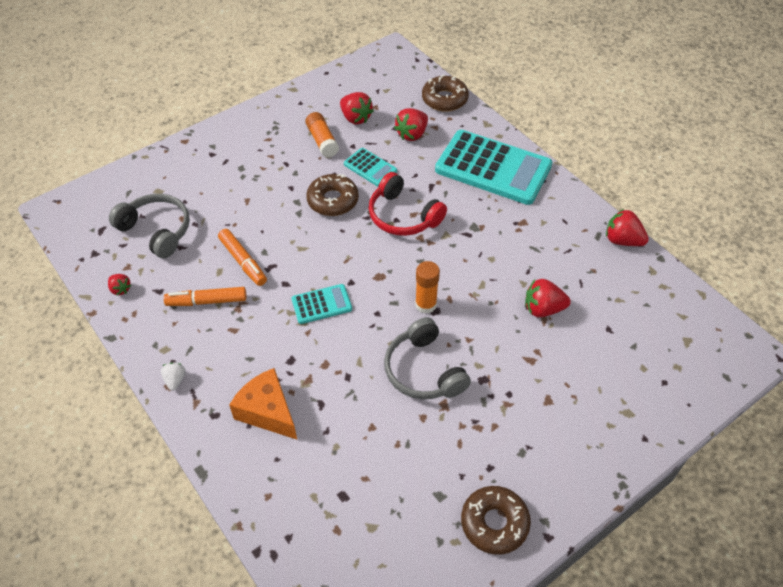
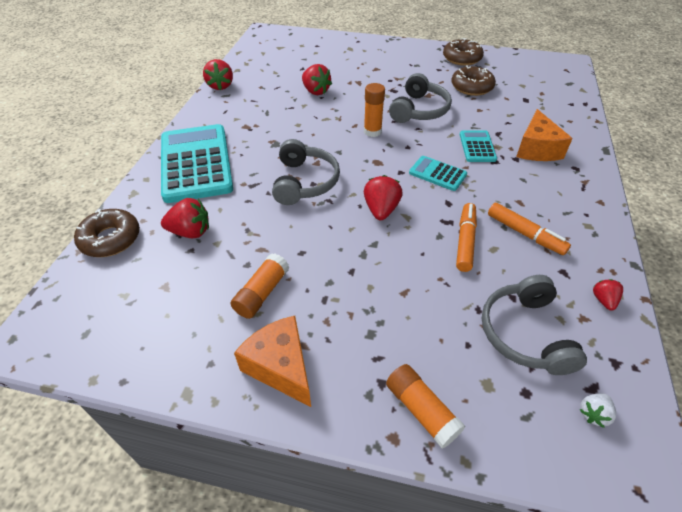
camera: 130 degrees left, 5 degrees down
white strawberry [161,362,186,391] -> white strawberry moved to [580,393,616,428]
brown donut [306,174,359,216] -> brown donut moved to [451,65,496,96]
red strawberry [340,92,374,124] -> red strawberry moved to [364,175,403,220]
turquoise calculator [344,148,397,186] -> turquoise calculator moved to [460,131,497,162]
red headphones [369,172,447,236] -> grey headphones [272,139,340,205]
none -> orange cheese [234,316,311,407]
none -> orange glue stick [386,364,465,449]

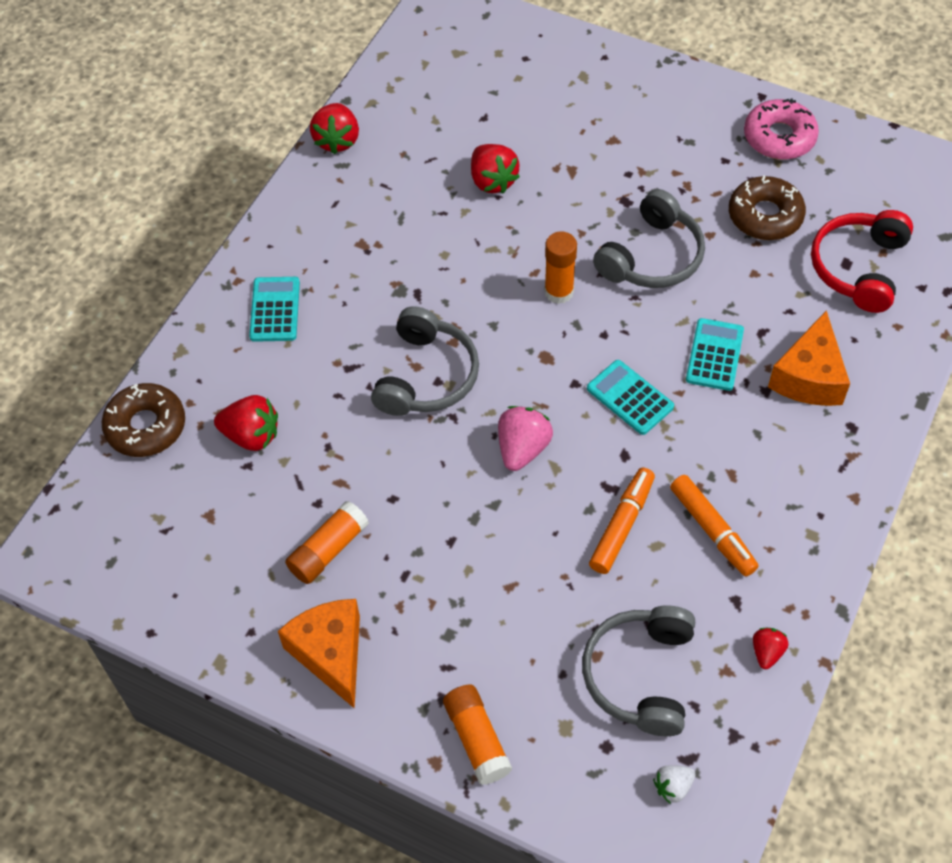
camera: 15 degrees right, 10 degrees up
turquoise calculator [161,124,233,203] -> turquoise calculator [249,277,300,342], size x0.47
red strawberry [364,175,403,220] -> pink strawberry [498,406,553,471]
brown donut [443,38,484,66] -> pink donut [744,98,819,160]
none -> red headphones [811,210,913,313]

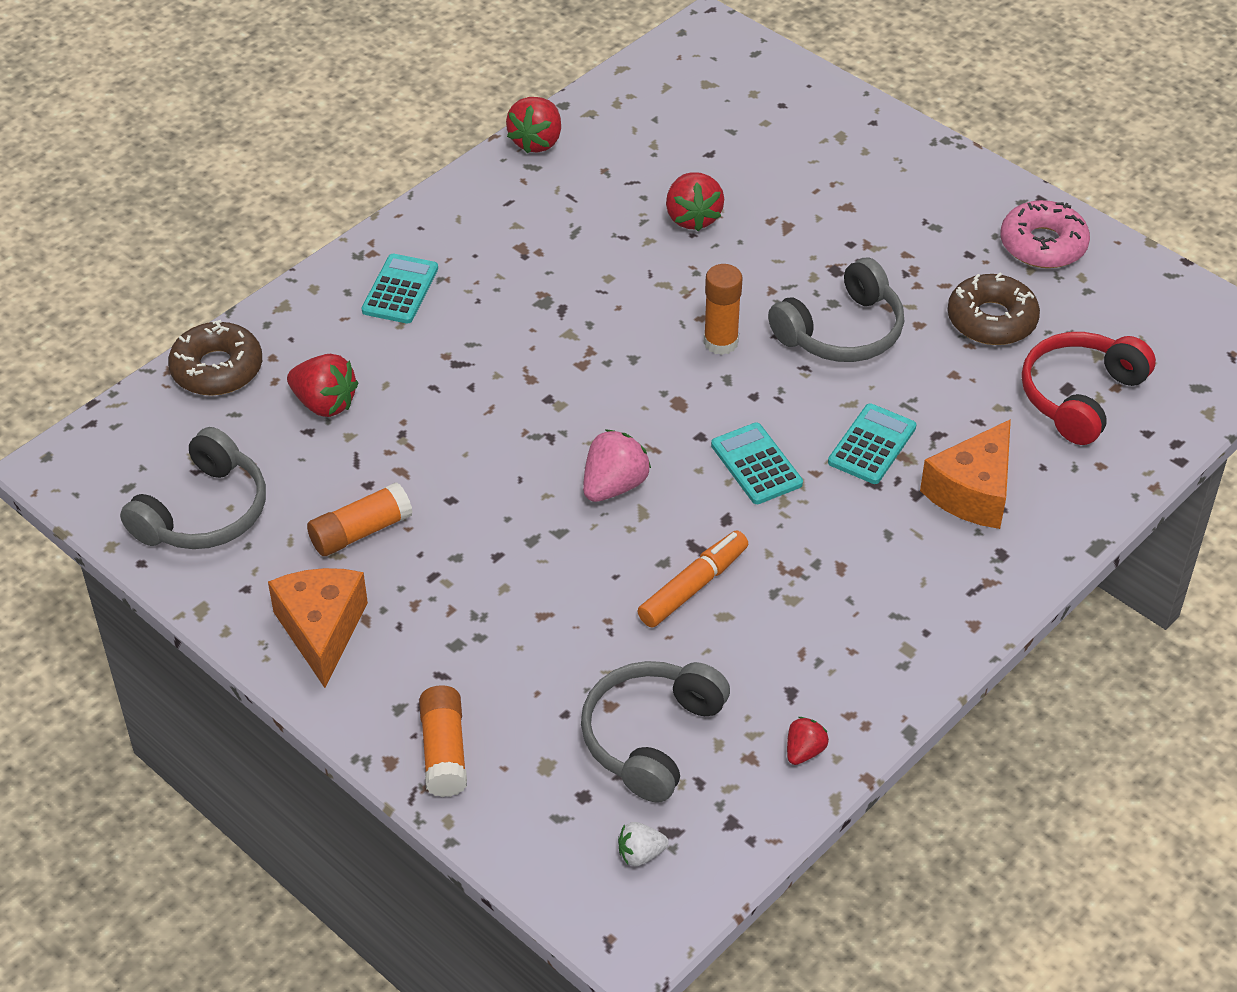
camera: 15 degrees right, 10 degrees down
grey headphones [371,306,479,416] -> grey headphones moved to [120,427,266,549]
orange marker [670,475,759,577] -> none

